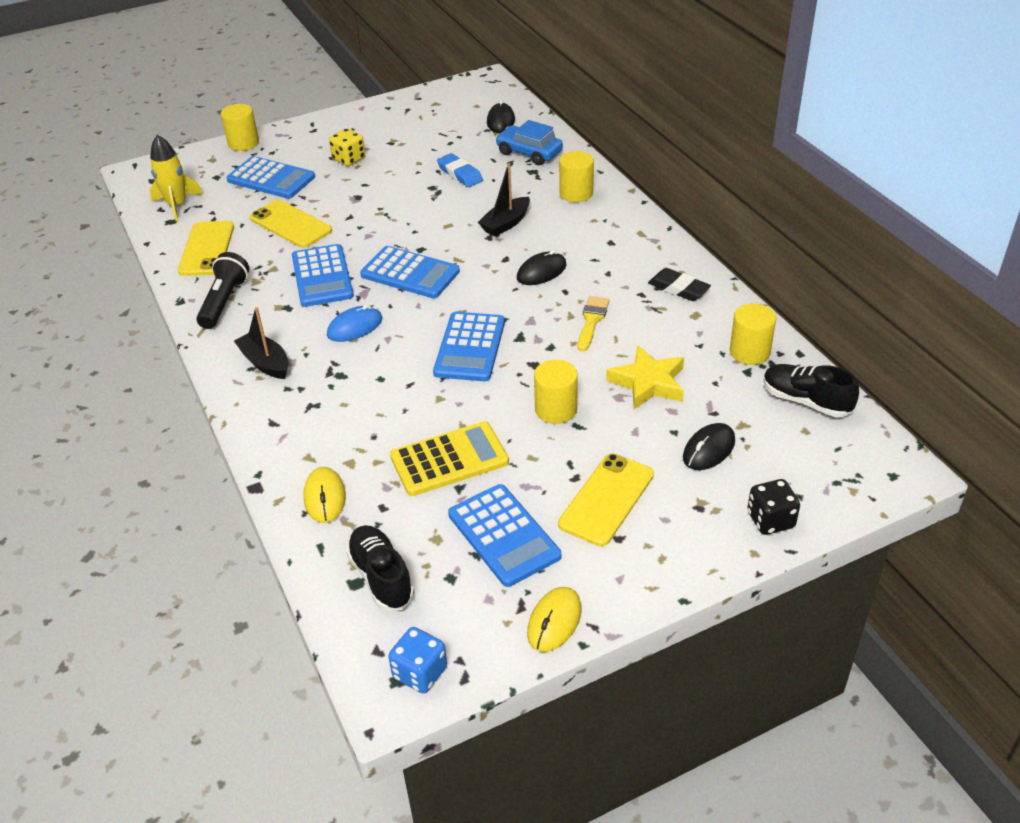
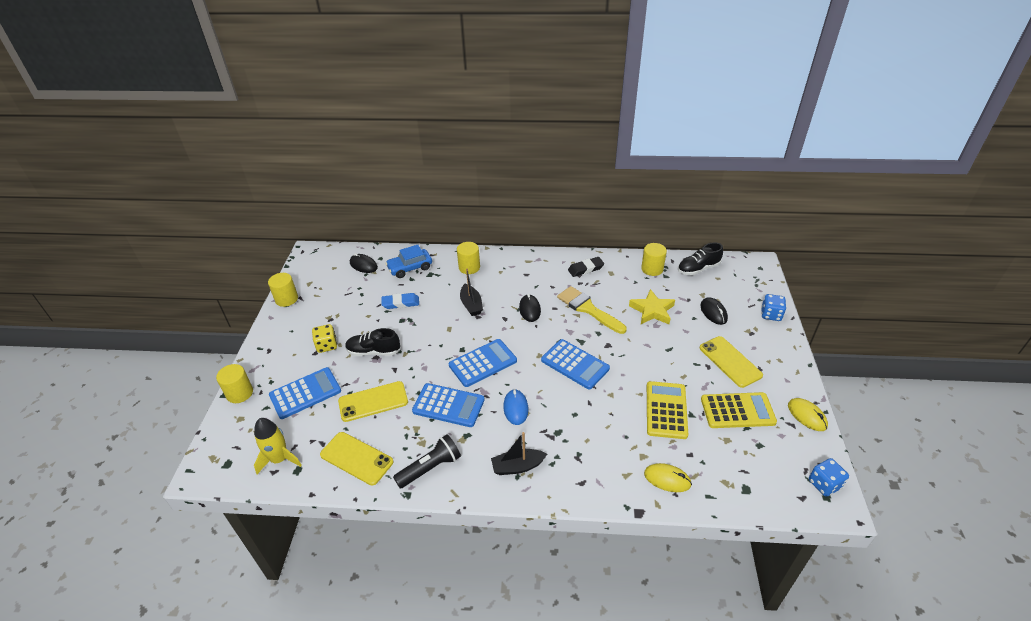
camera: 60 degrees left, 0 degrees up
black flashlight [196,252,249,329] -> black flashlight turned 105 degrees clockwise [393,434,461,489]
black shoe [346,525,414,611] -> black shoe moved to [345,328,401,356]
blue calculator [448,484,562,587] -> yellow calculator [701,392,777,428]
yellow cylinder [534,360,578,424] -> yellow cylinder moved to [268,273,298,307]
yellow brush [578,296,610,351] -> yellow brush [557,286,626,334], size x1.64
black dice [747,479,800,535] -> blue dice [761,294,786,321]

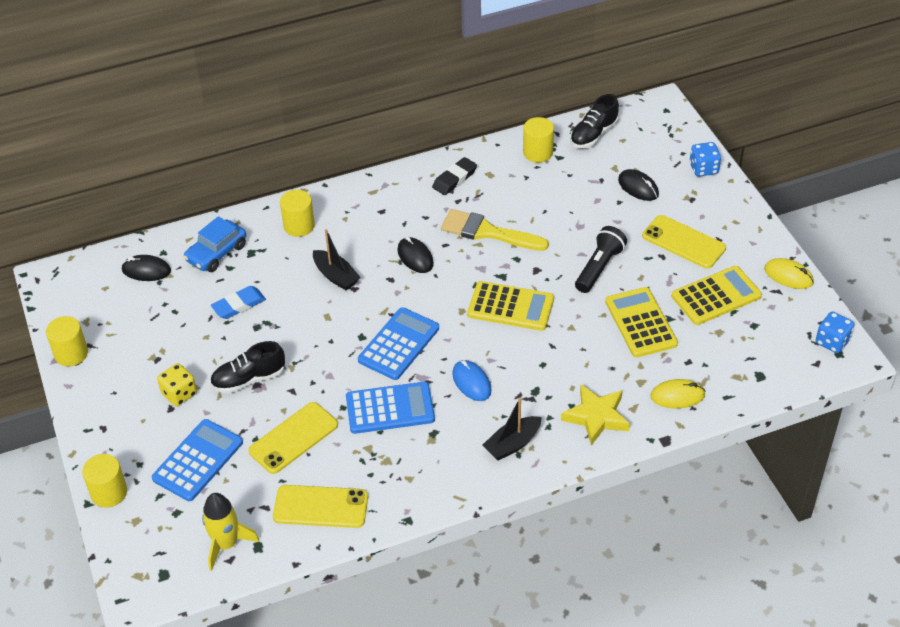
camera: 25 degrees left, 5 degrees up
black flashlight [393,434,461,489] -> black flashlight moved to [575,226,627,293]
blue calculator [541,339,610,390] -> yellow calculator [467,281,554,331]
yellow star [629,289,675,324] -> yellow star moved to [561,384,630,446]

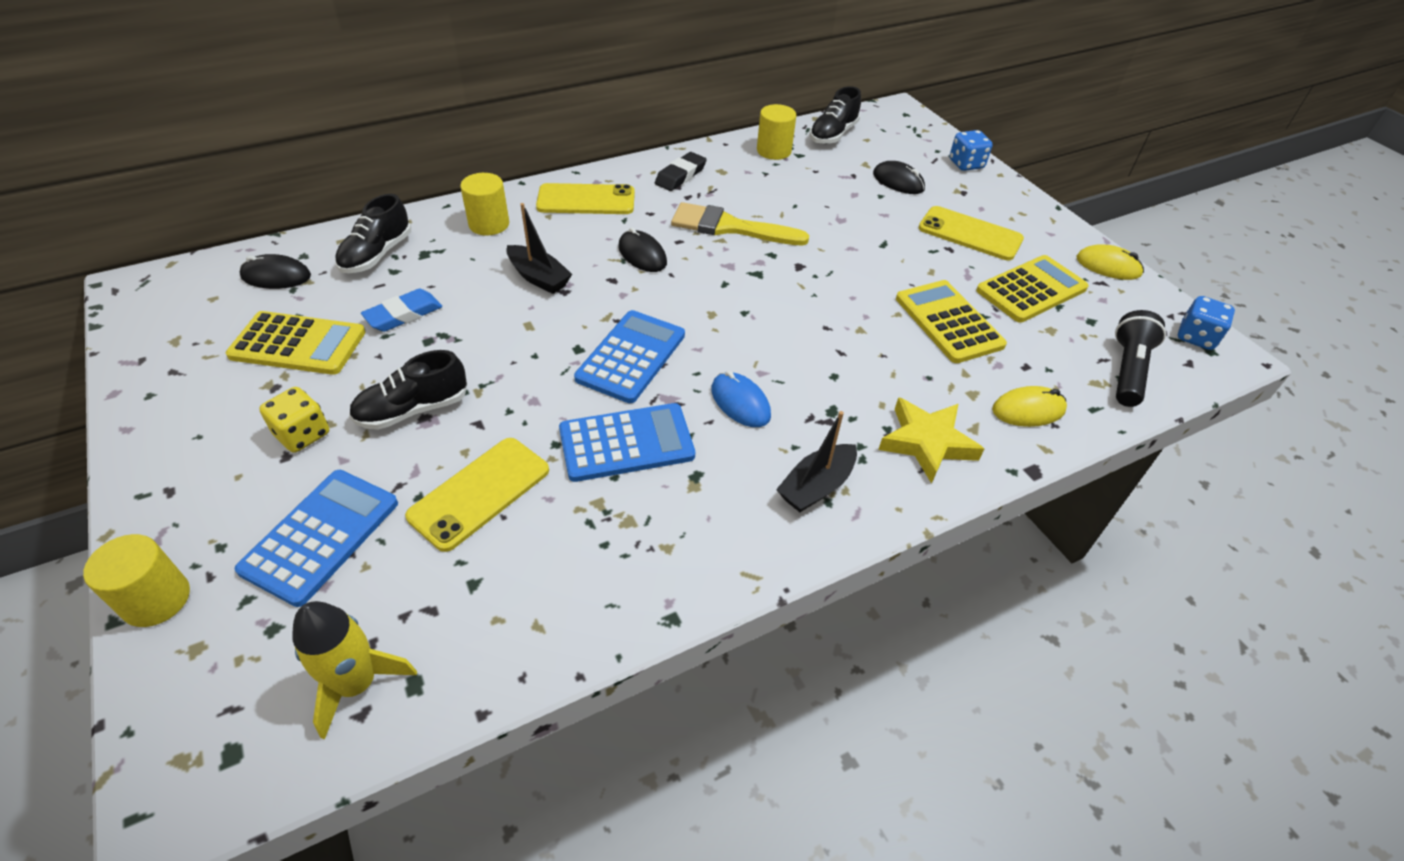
camera: 10 degrees left, 0 degrees up
yellow cylinder [46,316,88,366] -> none
blue car [183,216,246,272] -> black shoe [335,194,411,273]
yellow phone [273,485,368,528] -> yellow phone moved to [536,183,635,214]
yellow calculator [467,281,554,331] -> yellow calculator moved to [226,311,366,375]
black flashlight [575,226,627,293] -> black flashlight moved to [1115,310,1166,407]

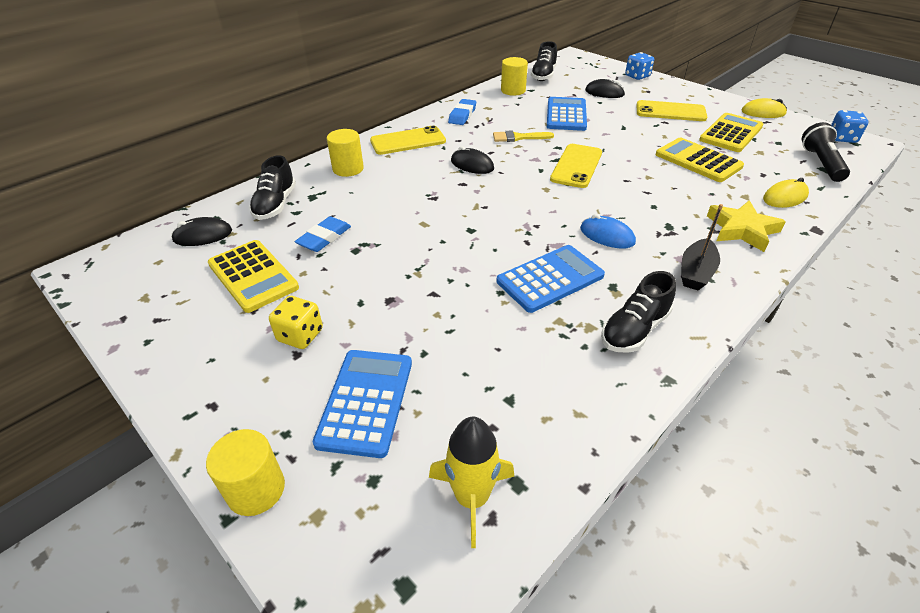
camera: 15 degrees left, 5 degrees down
yellow calculator [226,311,366,375] -> yellow calculator turned 60 degrees clockwise [208,240,299,313]
black shoe [349,350,467,430] -> black shoe moved to [601,271,676,353]
yellow phone [405,438,549,552] -> yellow phone moved to [550,144,602,188]
black boat [506,203,572,294] -> none
blue calculator [574,310,685,403] -> blue calculator moved to [547,97,587,131]
black eraser [655,152,707,191] -> blue eraser [448,99,476,125]
yellow brush [671,202,809,246] -> yellow brush [493,131,554,142], size x0.61

